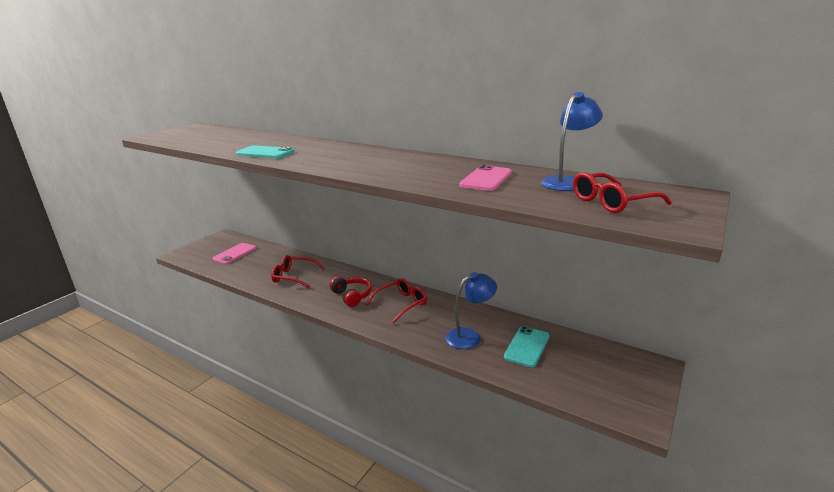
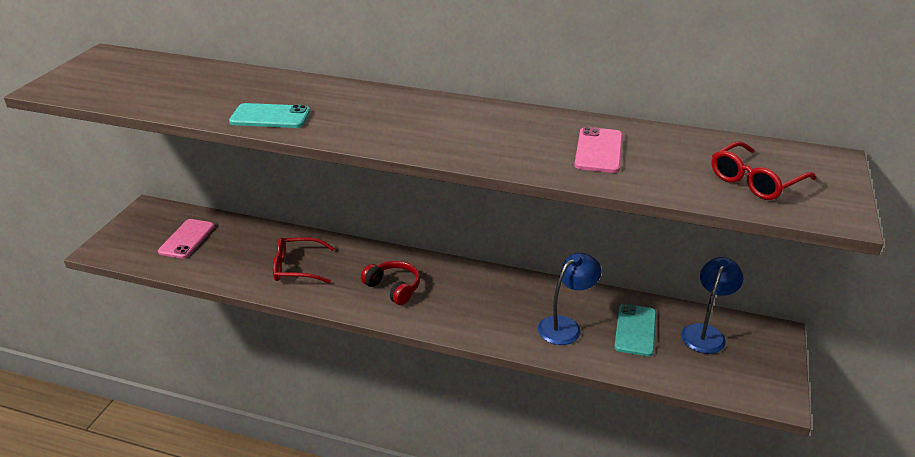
camera: 15 degrees left, 10 degrees up
red glasses [366,278,427,324] -> none
blue lamp [541,92,603,191] -> blue lamp moved to [681,257,743,354]

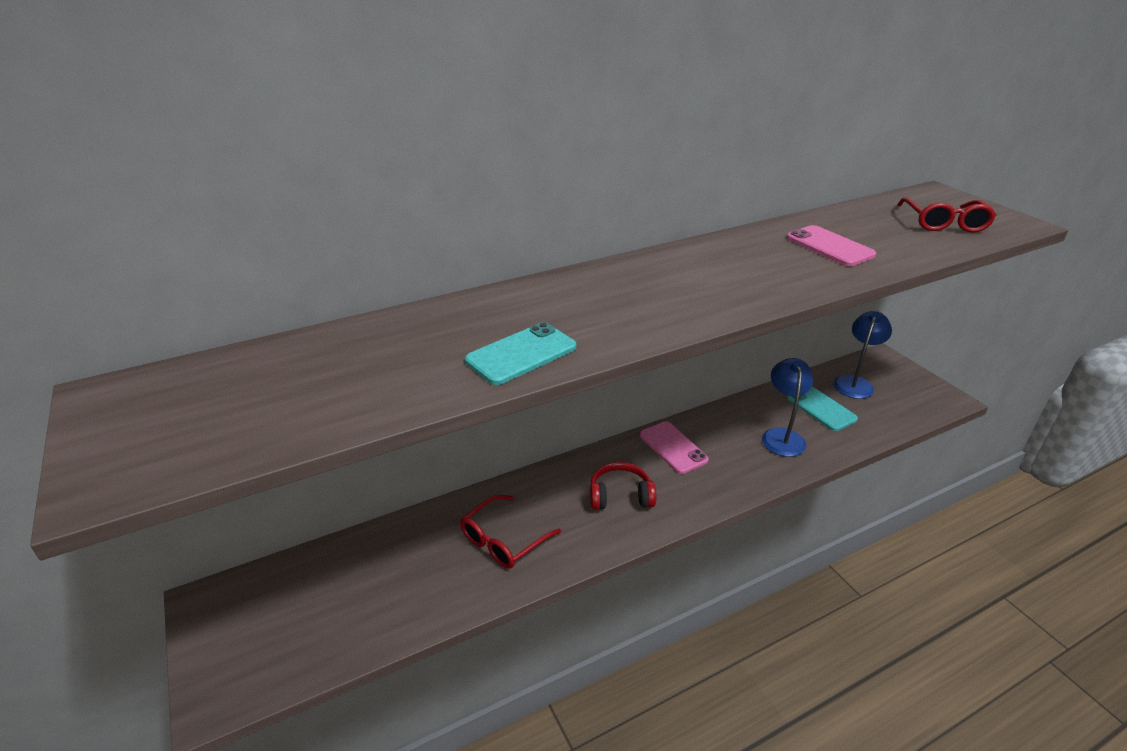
camera: 45 degrees left, 0 degrees up
pink phone [158,219,215,259] -> pink phone moved to [640,421,709,474]
blue lamp [681,257,743,354] -> blue lamp turned 45 degrees clockwise [833,311,892,399]

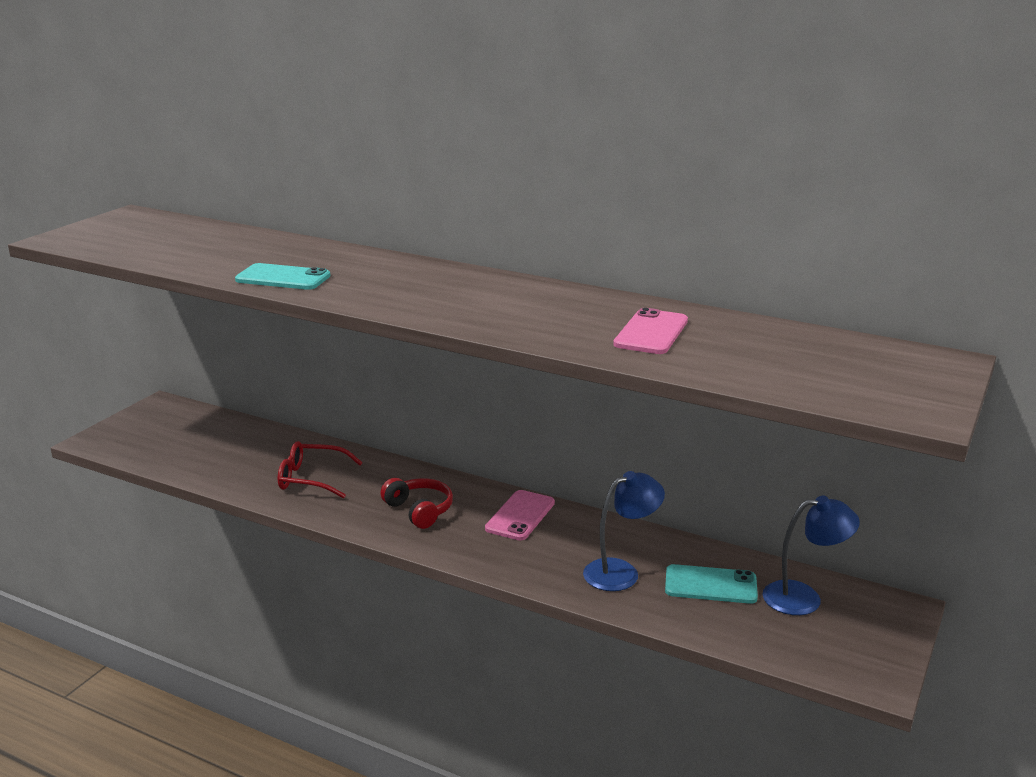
camera: 55 degrees right, 10 degrees down
turquoise phone [787,386,858,431] -> turquoise phone turned 75 degrees clockwise [665,564,758,604]
red glasses [897,198,997,233] -> none

